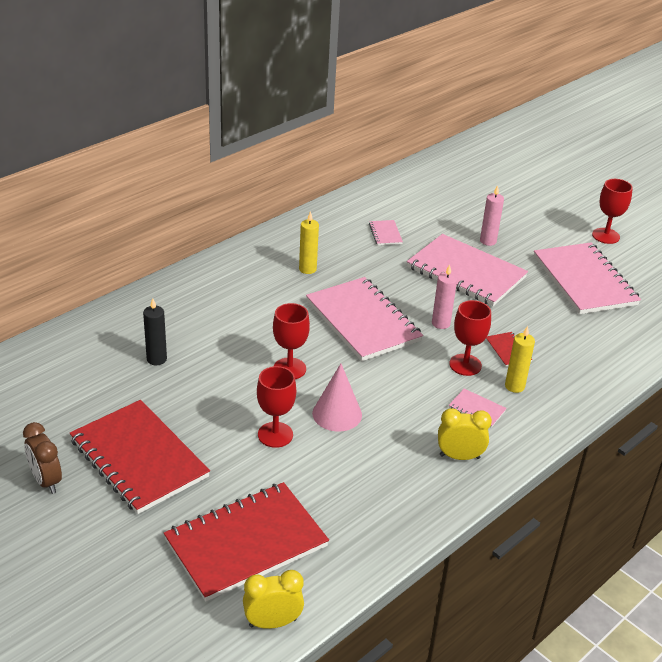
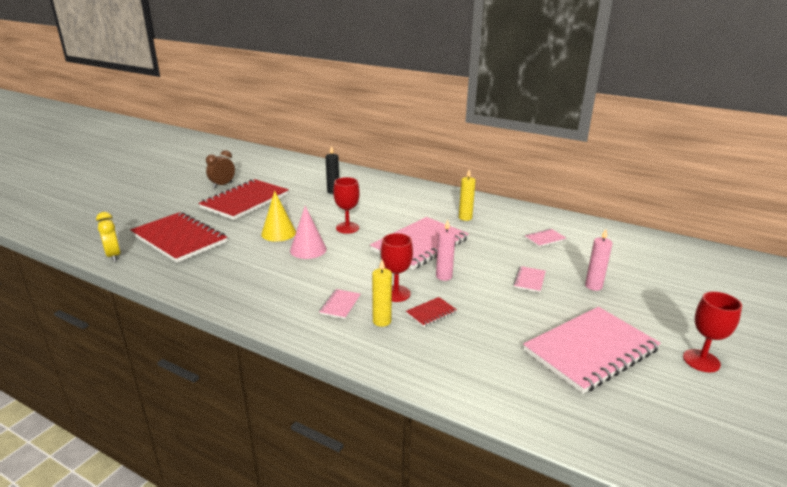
camera: 75 degrees right, 10 degrees down
red goblet [257,366,296,448] -> yellow cone [261,191,296,242]
pink notebook [407,234,528,306] -> pink notebook [513,266,546,293], size x0.41
yellow clock [438,408,492,460] -> none

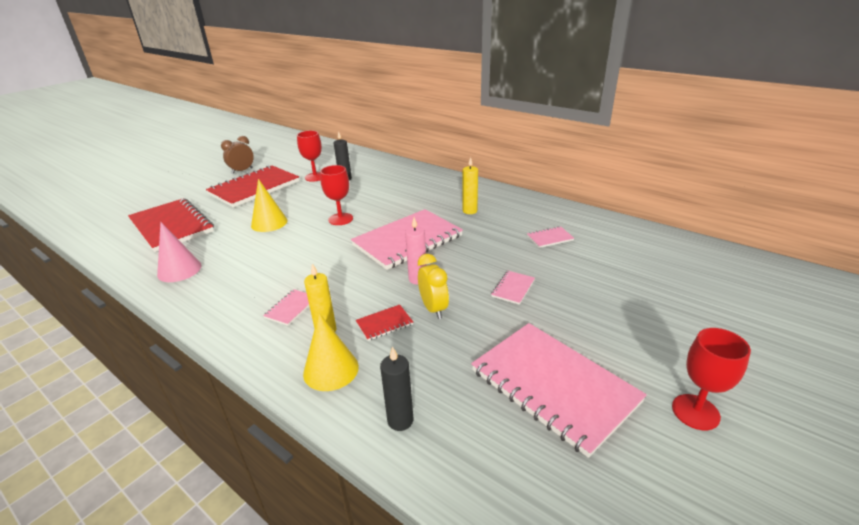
camera: 10 degrees right, 5 degrees up
yellow clock [96,212,121,262] -> yellow clock moved to [418,254,449,319]
pink cone [290,206,327,259] -> pink cone moved to [157,222,202,282]
red goblet [381,233,413,302] -> red goblet moved to [297,130,322,182]
pink notebook [523,307,661,394] -> pink notebook turned 75 degrees clockwise [471,323,647,458]
pink candle [585,229,613,291] -> none
none -> yellow cone [303,313,359,391]
none -> black candle [380,346,413,431]

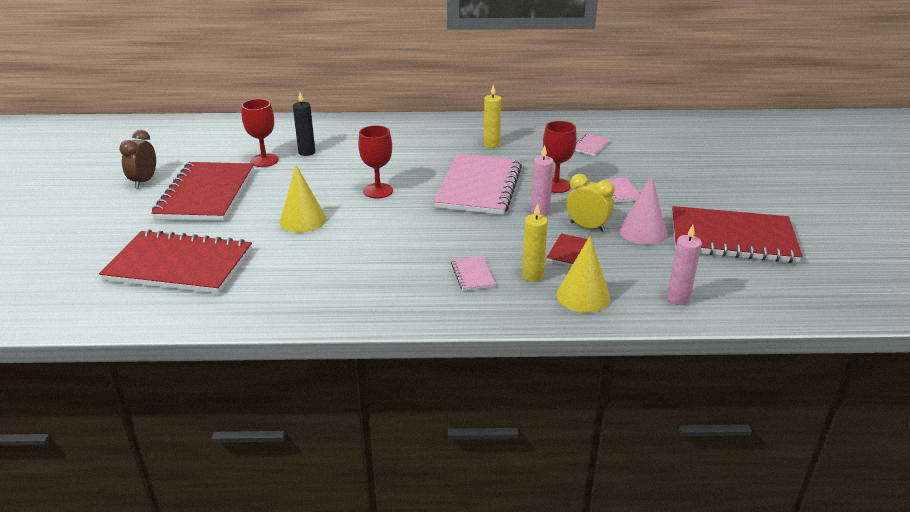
camera: 40 degrees left, 0 degrees up
pink cone [157,222,202,282] -> pink cone moved to [619,176,667,245]
black candle [380,346,413,431] -> pink candle [667,225,702,305]
pink notebook [471,323,647,458] -> red notebook [672,206,803,263]
red goblet [672,328,751,430] -> red goblet moved to [543,121,577,193]

